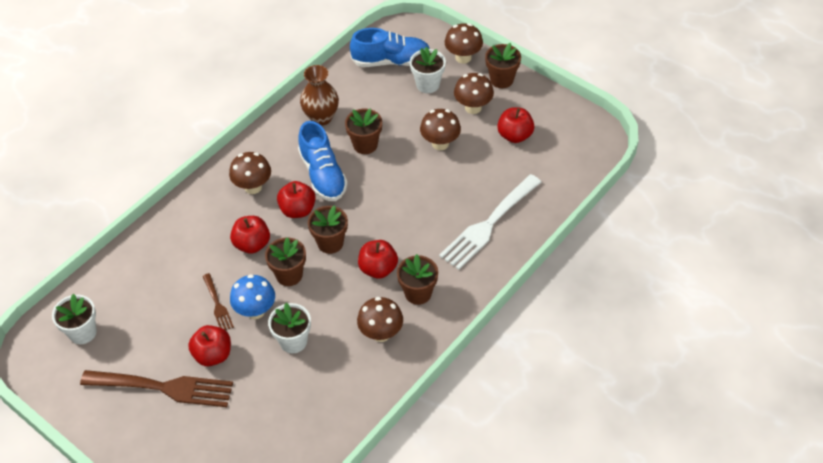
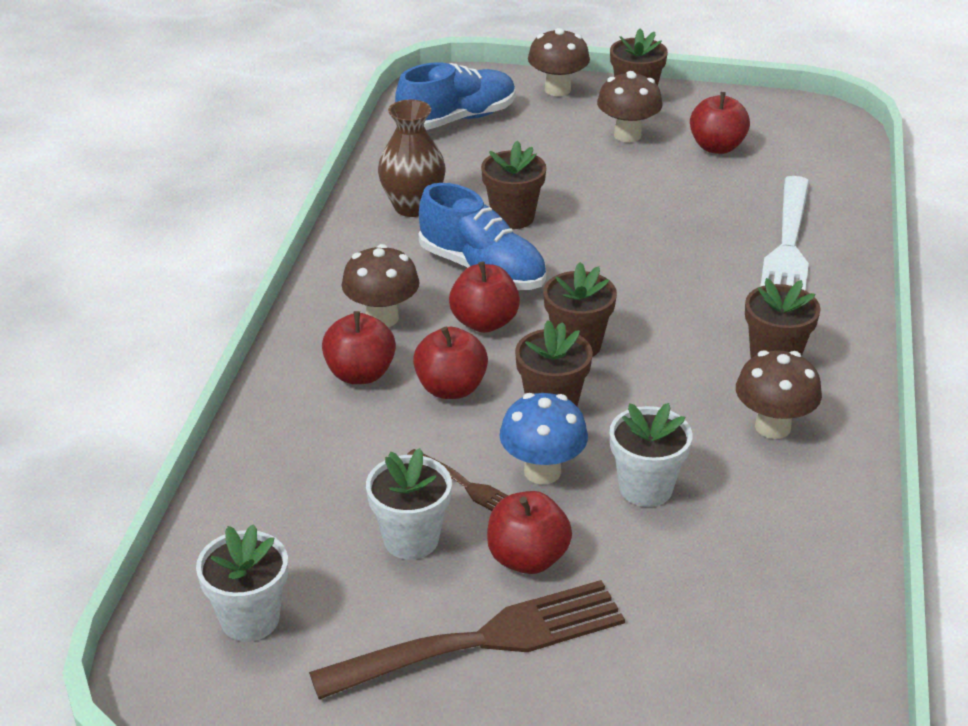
camera: 30 degrees left, 15 degrees down
red apple [358,240,398,279] -> red apple moved to [322,311,396,384]
white flower pot [410,46,446,93] -> white flower pot moved to [366,448,452,559]
brown mushroom [420,109,461,150] -> none

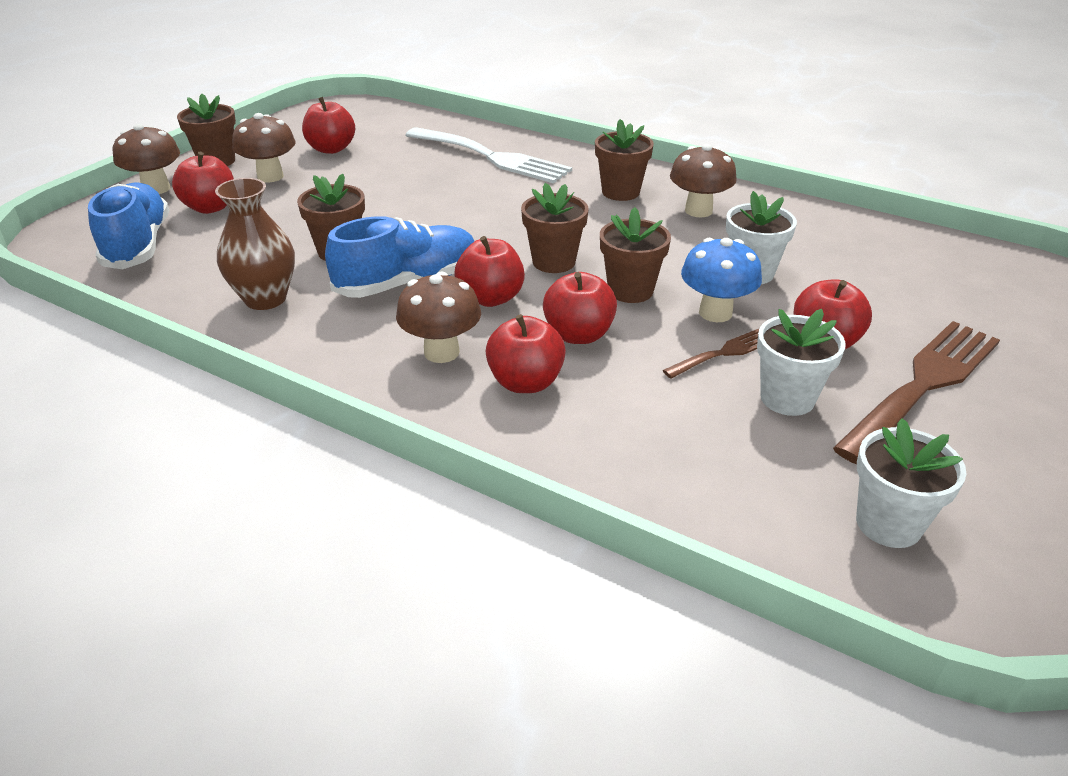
camera: 70 degrees left, 0 degrees up
brown fork [309,580,625,700] -> brown fork turned 45 degrees clockwise [833,321,1000,464]
none -> red apple [172,152,234,214]

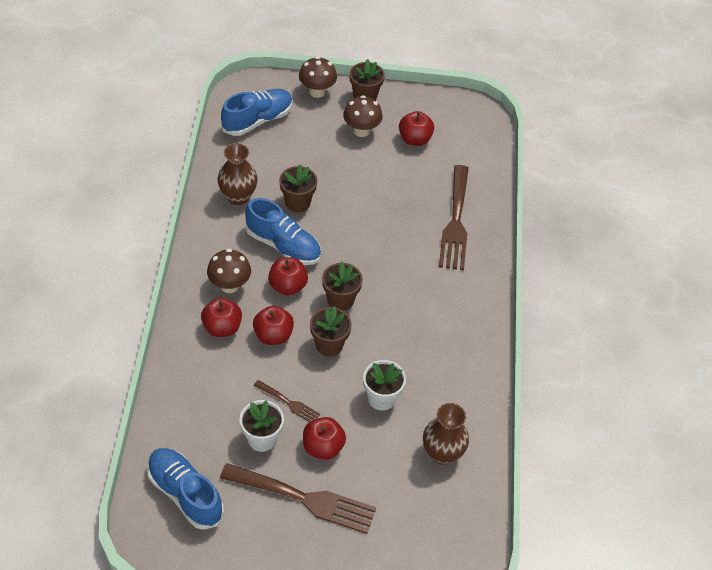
camera: 60 degrees right, 15 degrees up
red apple [172,152,234,214] -> none
white fork [405,127,572,183] -> brown fork [439,165,469,270]
brown flower pot [595,119,654,201] -> none
brown mushroom [670,144,737,218] -> none
blue mushroom [681,238,762,322] -> none
white flower pot [856,418,966,548] -> blue shoe [147,448,224,530]
none -> brown vase [423,403,469,465]

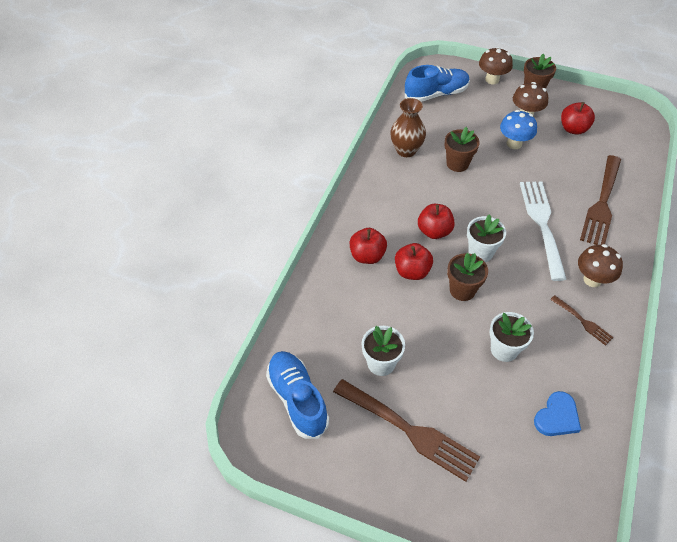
camera: 20 degrees right, 0 degrees up
brown mushroom [207,249,251,293] -> brown mushroom moved to [578,244,623,287]
blue shoe [245,198,321,265] -> none
brown fork [254,380,320,422] -> brown fork moved to [550,295,614,346]
red apple [303,417,346,460] -> none
brown flower pot [322,261,363,311] -> white flower pot [467,214,506,262]
brown vase [423,403,469,465] -> blue heart [534,391,581,436]
none -> blue mushroom [500,110,537,149]
none -> white fork [520,181,567,281]

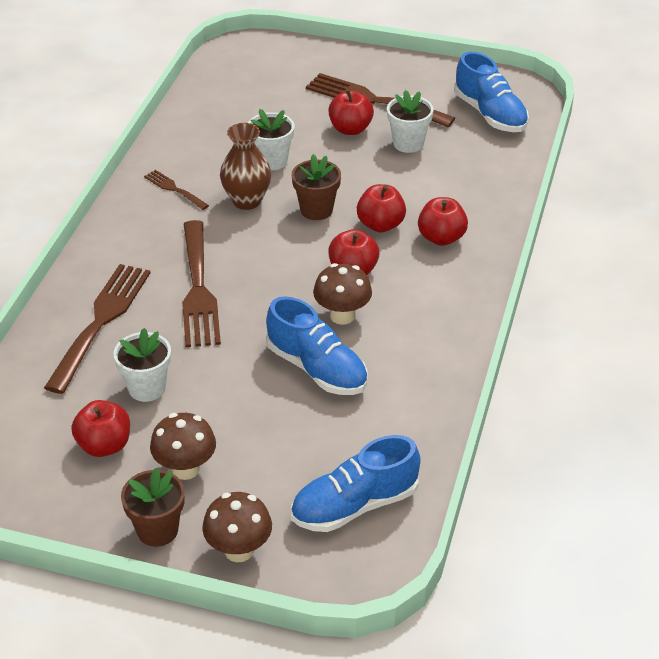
camera: 175 degrees right, 10 degrees down
brown vase [390,98,426,157] -> brown vase moved to [220,123,271,210]
brown flower pot [444,127,480,172] -> blue shoe [266,296,368,395]
white flower pot [467,214,506,262] -> white flower pot moved to [114,328,171,402]
blue mushroom [500,110,537,149] -> none
white fork [520,181,567,281] -> brown fork [182,220,221,347]
blue heart [534,391,581,436] -> none
brown mushroom [578,244,623,287] -> brown mushroom moved to [313,263,372,325]
none -> red apple [328,90,374,135]

